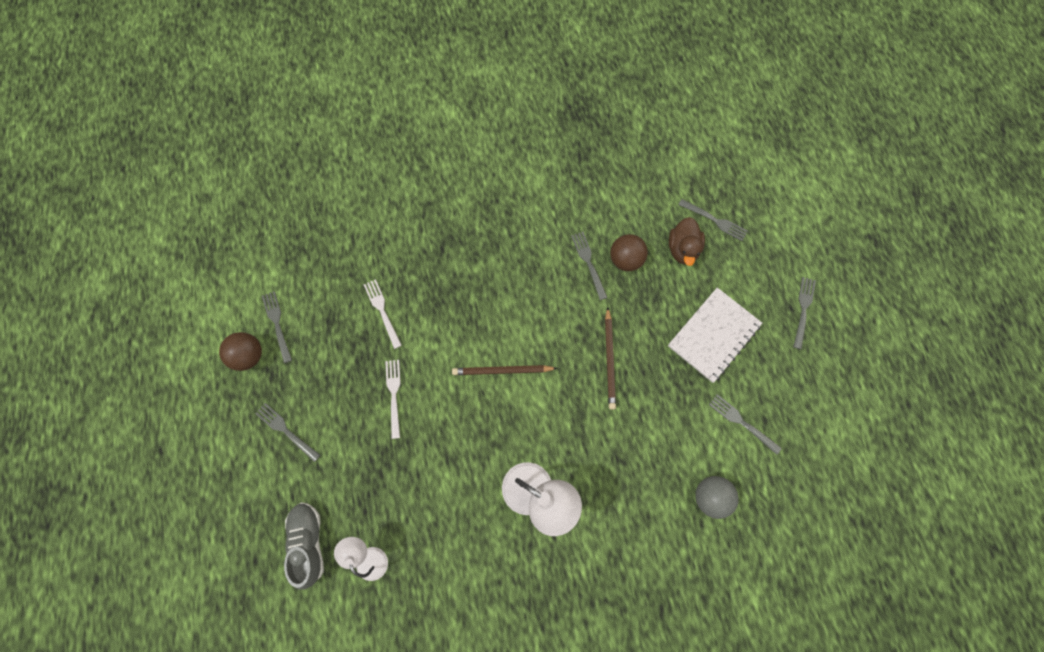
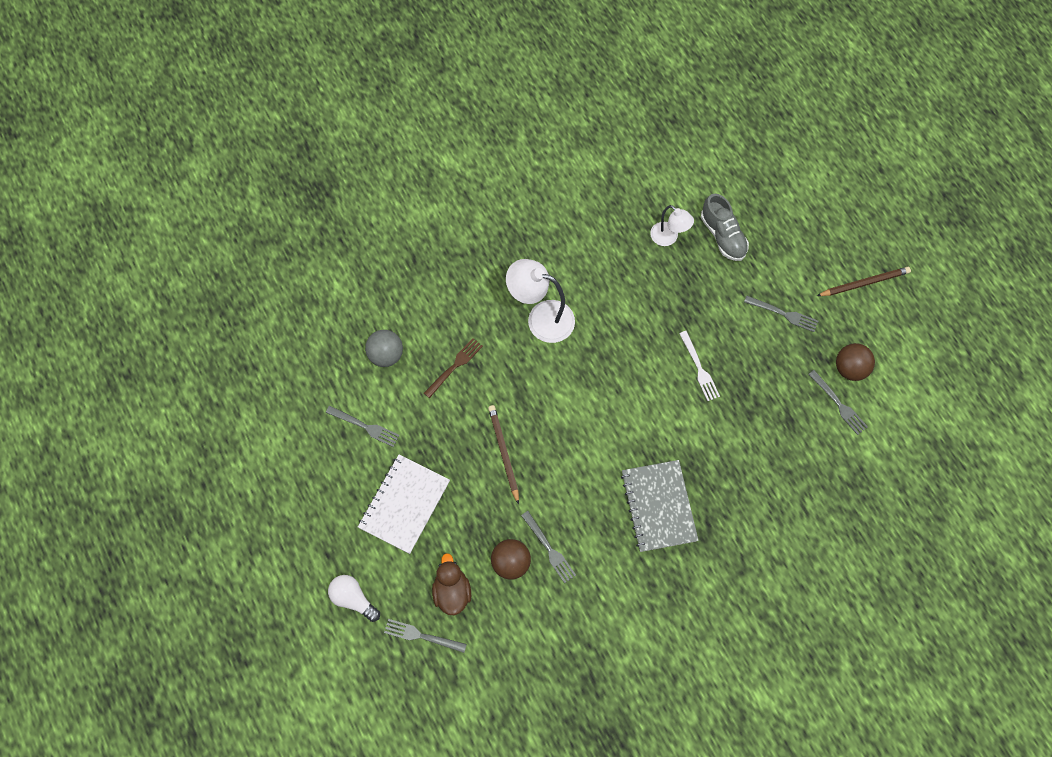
camera: 165 degrees right, 5 degrees down
white fork [364,279,402,349] -> none
brown pencil [452,365,558,375] -> brown pencil moved to [817,267,911,296]
grey fork [793,277,816,349] -> none
none -> white light bulb [328,575,380,622]
none -> brown fork [424,338,483,398]
none -> grey notebook [621,460,698,552]

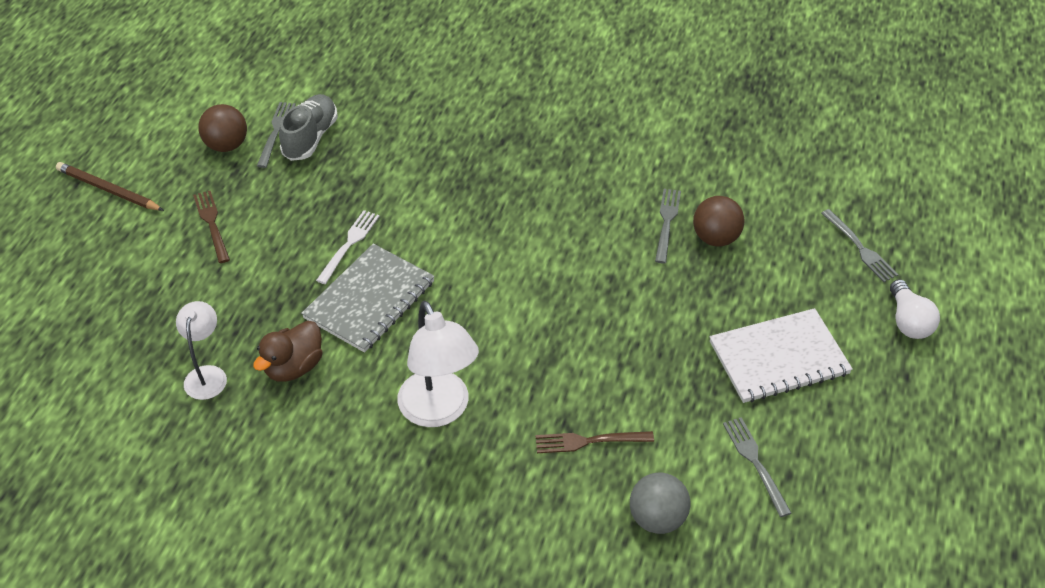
camera: 135 degrees left, 20 degrees down
brown duck [432,553,471,615] -> brown duck moved to [253,321,323,382]
brown pencil [488,405,519,505] -> none
grey notebook [621,460,698,552] -> grey notebook moved to [301,244,435,353]
grey shoe [701,194,749,261] -> grey shoe moved to [279,94,338,161]
grey fork [744,296,818,332] -> brown fork [193,191,230,263]

